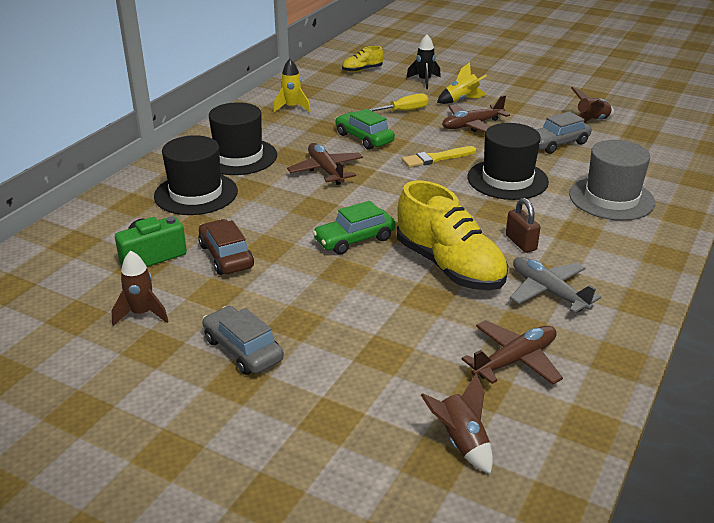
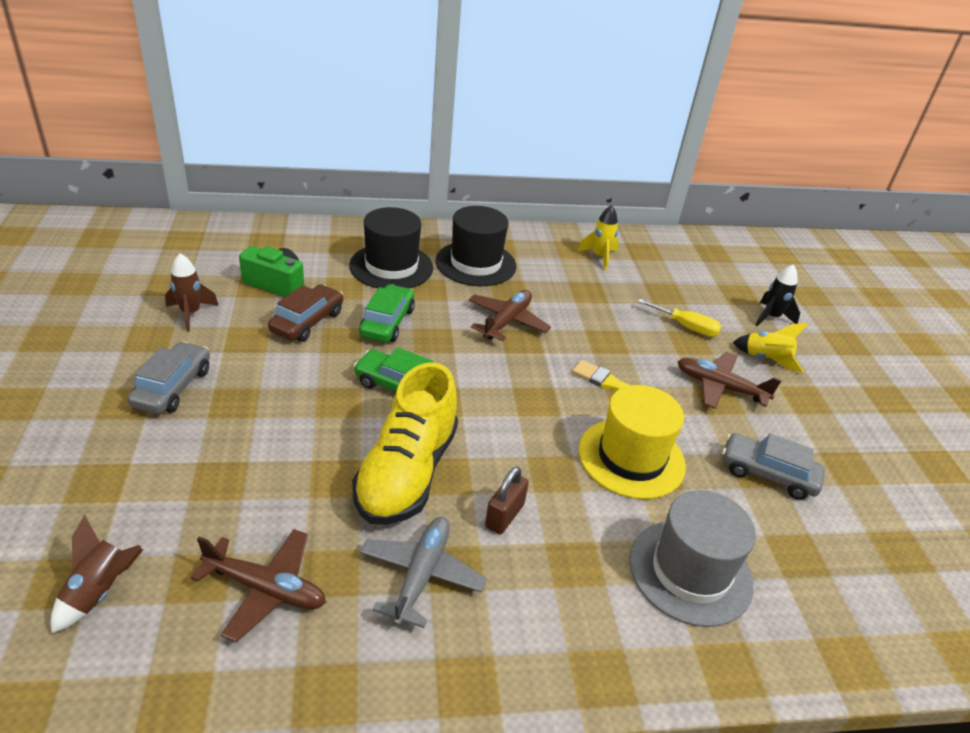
camera: 50 degrees right, 5 degrees up
green car [335,109,395,150] -> green car moved to [359,284,415,342]
yellow shoe [342,46,384,72] -> none
black hat [467,123,549,200] -> yellow hat [579,385,686,499]
brown rocket [571,87,614,123] -> none

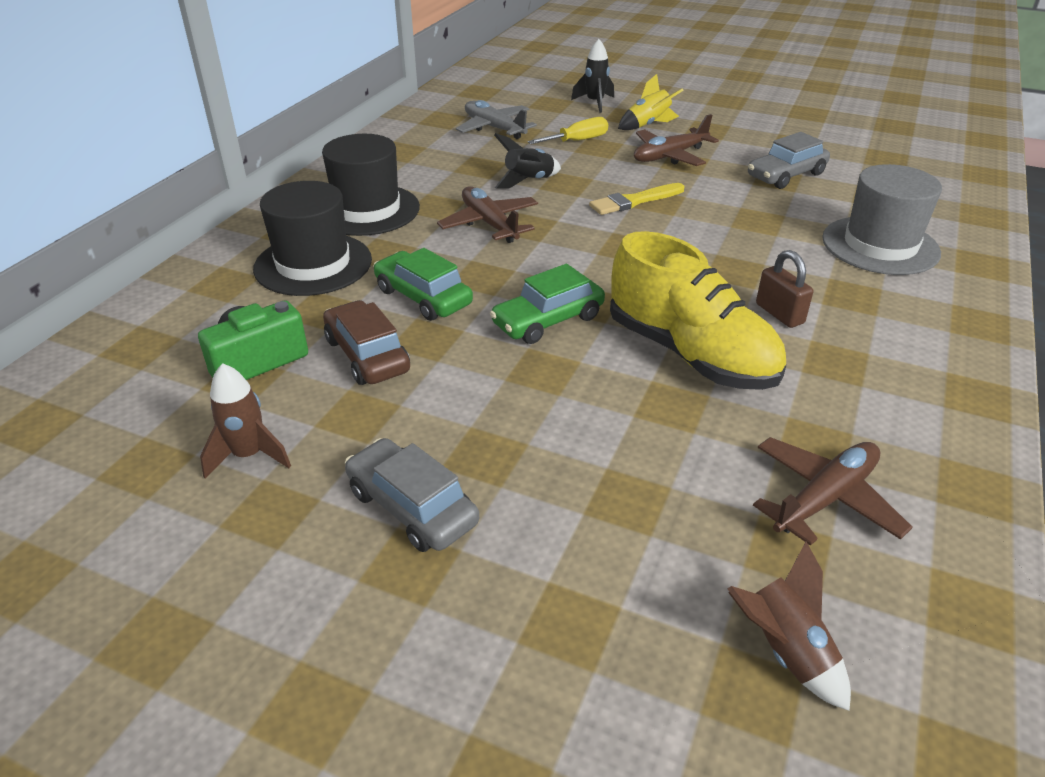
camera: 55 degrees left, 0 degrees up
grey plane [360,517,487,628] -> grey plane moved to [456,100,537,139]
yellow rocket [578,205,619,270] -> none
yellow hat [579,385,686,499] -> none
none -> black rocket [494,133,561,189]

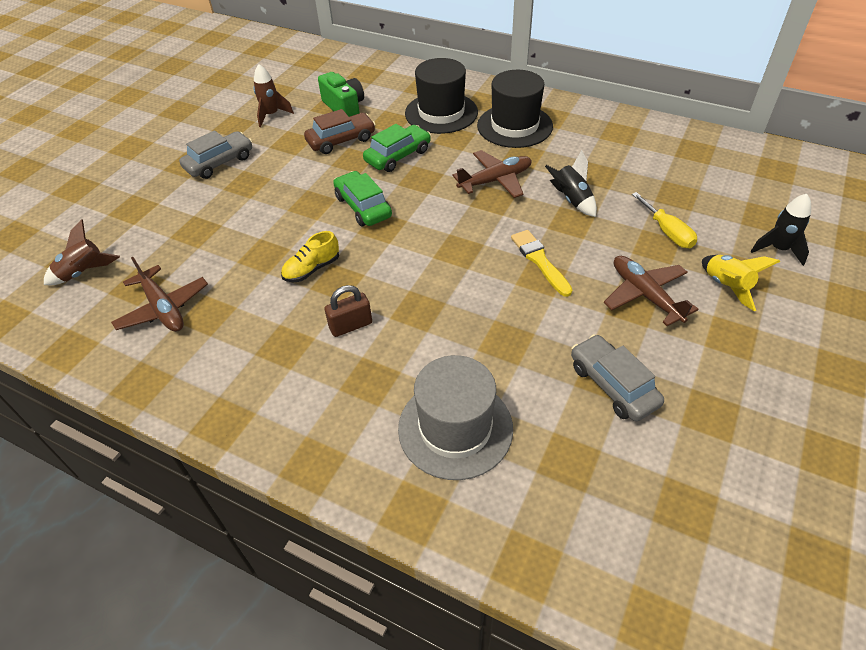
camera: 95 degrees right, 10 degrees up
grey plane [456,100,537,139] -> none
yellow shoe [610,231,786,390] -> yellow shoe [281,231,339,282], size x0.47

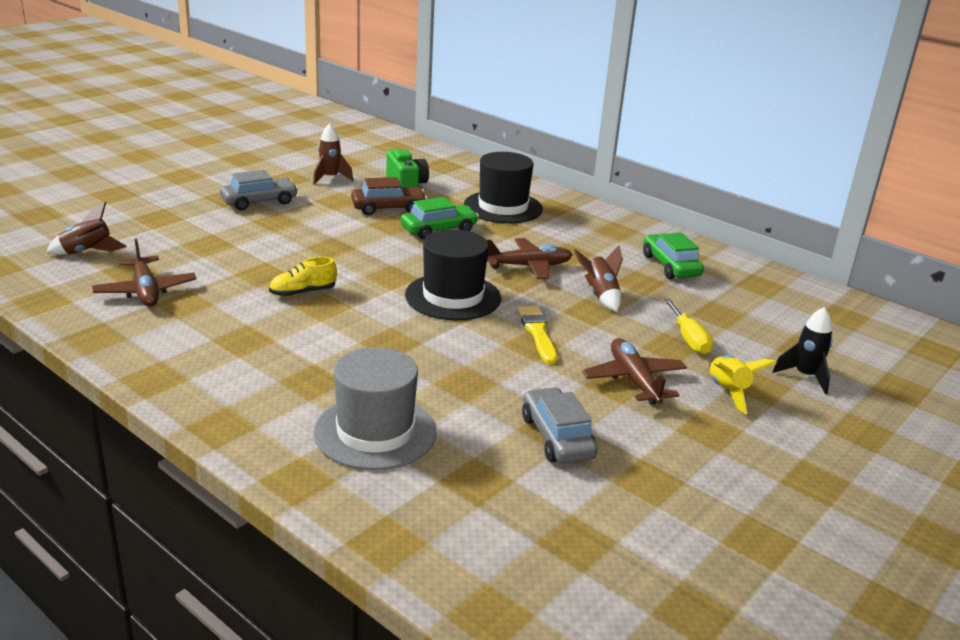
camera: 10 degrees right, 20 degrees down
brown padlock [324,285,372,337] -> none
green car [333,171,392,226] -> green car moved to [643,233,704,279]
black hat [477,70,553,148] -> black hat moved to [405,229,501,320]
black rocket [545,150,597,217] -> brown rocket [573,245,623,312]

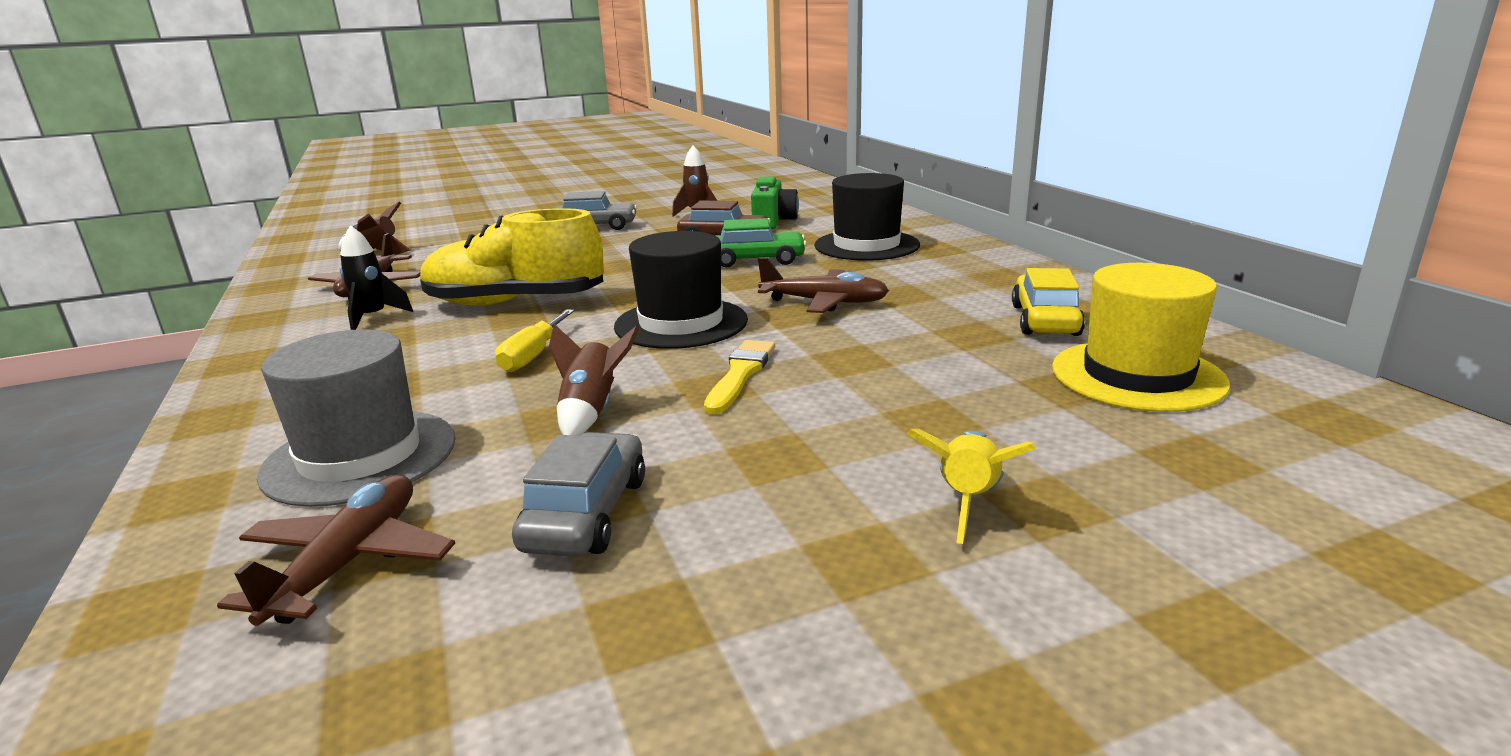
camera: 30 degrees right, 5 degrees down
yellow shoe [269,257,337,297] -> yellow shoe [420,208,604,306], size x2.14
brown rocket [573,245,623,312] -> brown rocket moved to [549,324,639,436]
brown plane [582,338,687,405] -> brown plane moved to [217,474,455,626]
green car [643,233,704,279] -> yellow car [1012,268,1085,336]
yellow screwdriver [664,299,713,354] -> yellow screwdriver moved to [495,309,574,372]
black rocket [772,307,833,394] -> black rocket moved to [340,225,413,330]
none -> yellow hat [1052,263,1230,412]

